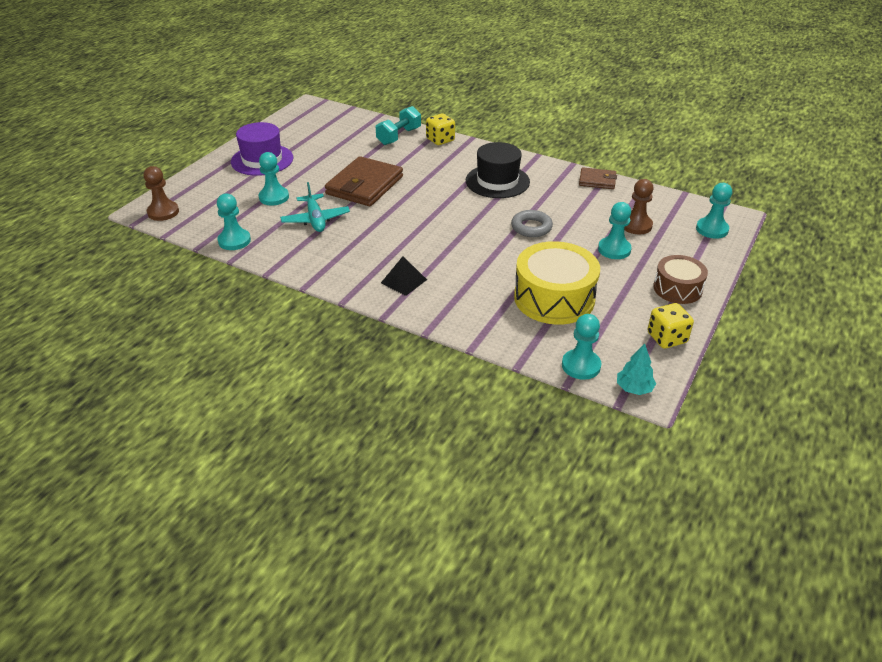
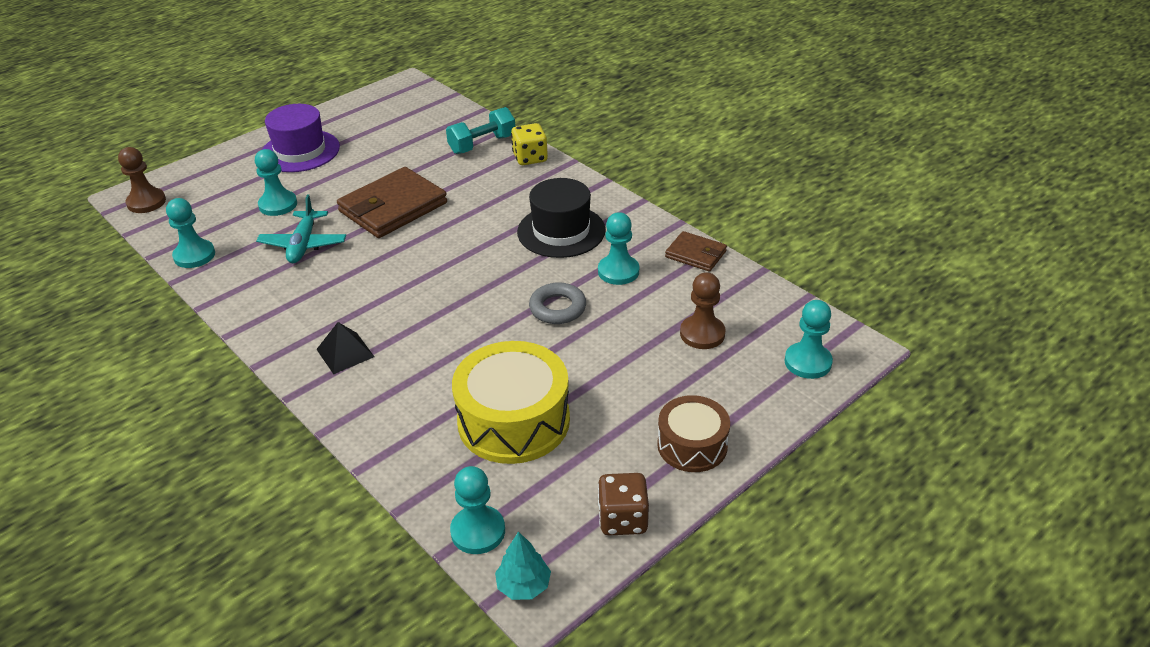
camera: 20 degrees right, 0 degrees up
turquoise pawn [598,202,632,259] -> turquoise pawn moved to [598,212,639,285]
yellow dice [648,303,694,349] -> brown dice [598,473,649,535]

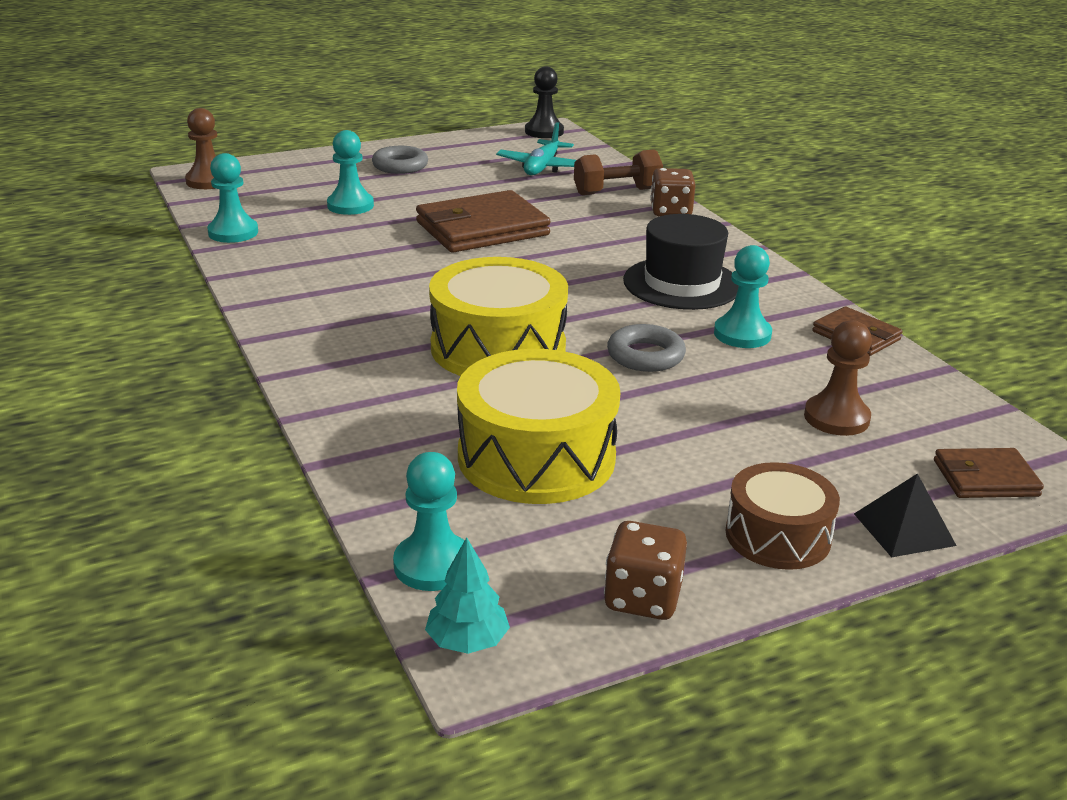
camera: 15 degrees right, 10 degrees down
turquoise plane [256,194,346,263] -> turquoise plane moved to [496,122,576,175]
purple hat [262,104,340,172] -> grey ring [372,146,428,174]
black pyramid [316,322,374,374] -> black pyramid moved to [854,473,957,557]
turquoise dumbbell [446,107,515,154] -> brown dumbbell [574,149,663,195]
yellow dice [511,123,548,165] -> brown dice [650,168,696,217]
turquoise pawn [785,300,833,379] -> brown wallet [934,448,1044,498]
none -> yellow drum [429,257,568,376]
none -> black pawn [525,66,564,138]

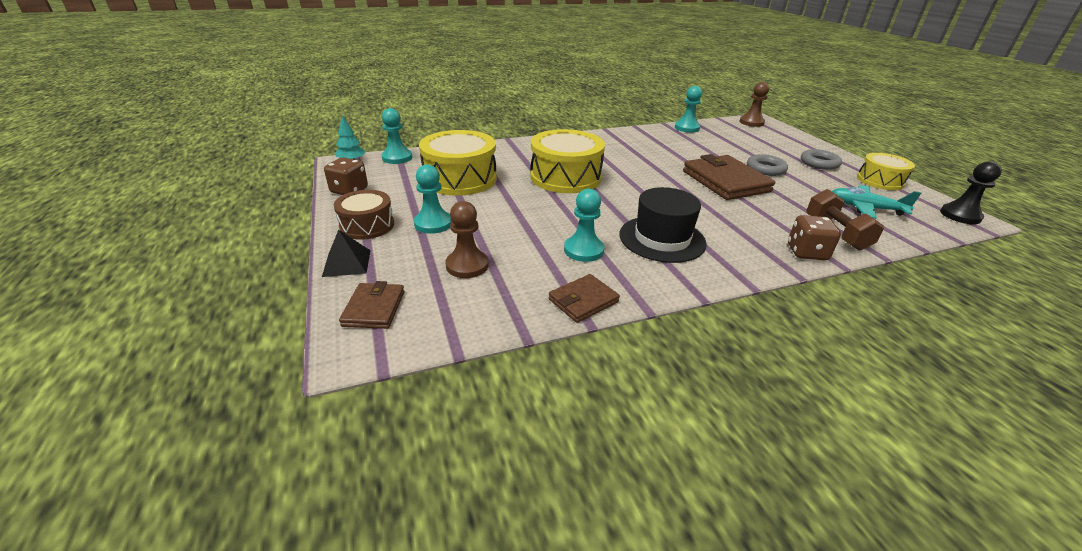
camera: 95 degrees right, 5 degrees up
turquoise pawn [327,130,374,215] -> turquoise pawn moved to [414,164,452,234]
grey ring [607,324,686,372] -> grey ring moved to [747,154,788,176]
none -> yellow drum [857,153,915,190]

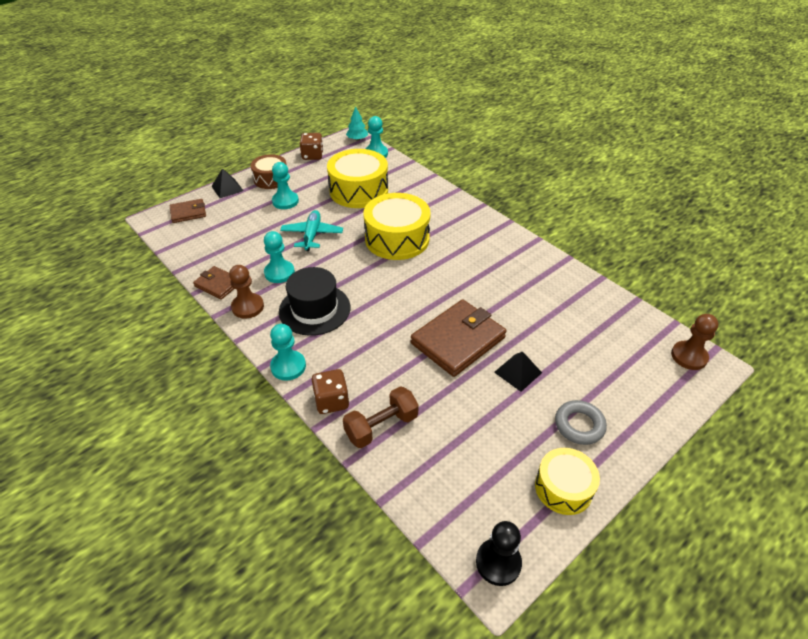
camera: 70 degrees right, 10 degrees up
brown pawn [445,201,488,278] -> brown pawn moved to [229,265,264,318]
turquoise pawn [675,86,702,133] -> turquoise pawn moved to [270,324,306,381]
grey ring [747,154,788,176] -> black pyramid [494,352,542,392]
turquoise plane [832,185,921,219] -> turquoise plane moved to [280,210,343,251]

